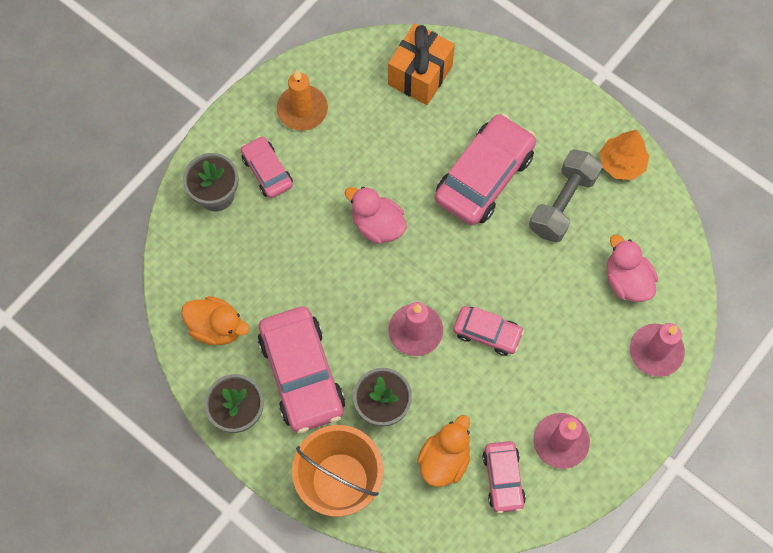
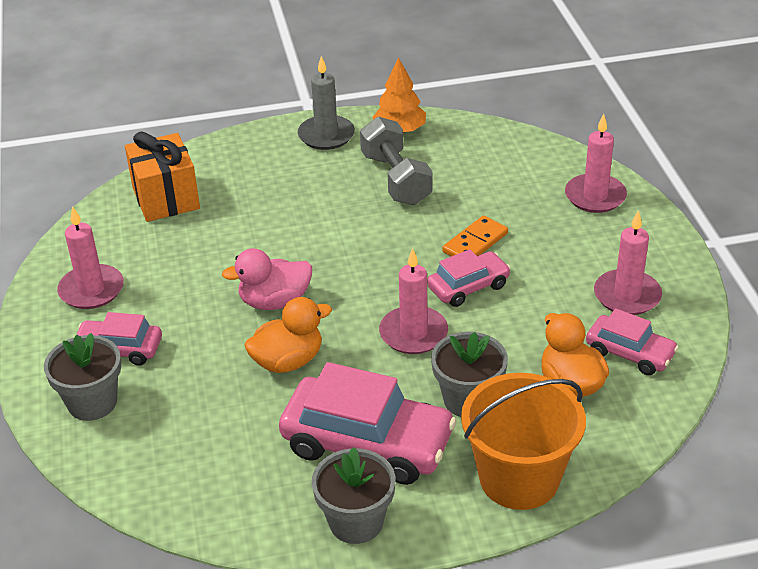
camera: 50 degrees left, 30 degrees down
orange duck [181,296,250,345] -> orange duck moved to [245,297,332,373]
orange candle [277,70,328,131] -> pink candle [57,206,124,309]
pink car [435,114,536,226] -> none
pink duck [607,234,658,302] -> none
none -> grey candle [298,56,355,150]
none -> orange domino [442,216,508,256]

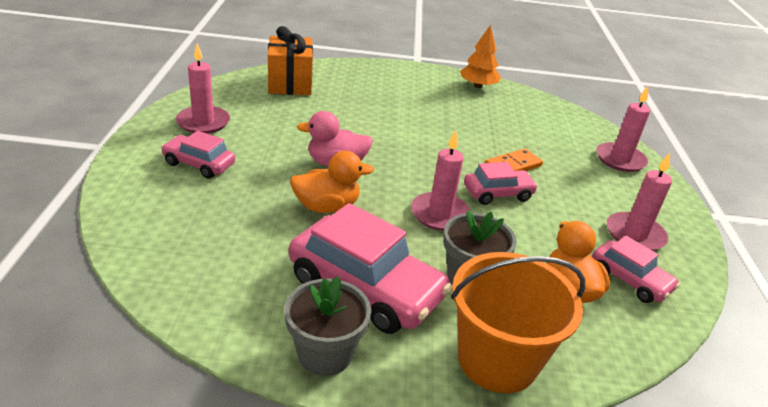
camera: 10 degrees right, 5 degrees down
grey flower pot [44,333,121,421] -> none
grey candle [298,56,355,150] -> none
grey dumbbell [360,117,433,205] -> none

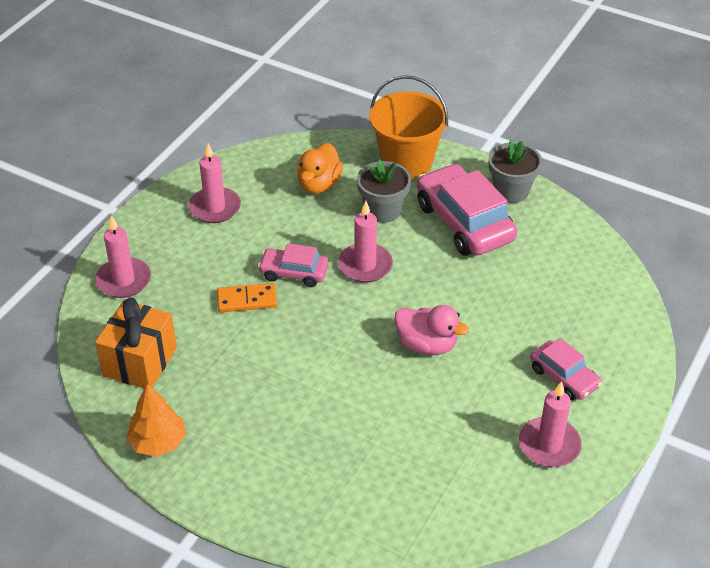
camera: 150 degrees left, 10 degrees up
orange gift [268,26,313,95] -> orange gift moved to [95,297,177,389]
orange duck [290,151,374,213] -> none
pink car [592,236,680,303] -> none

